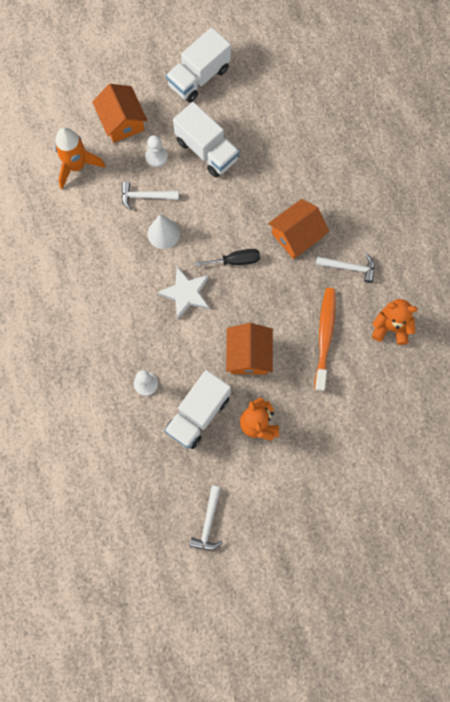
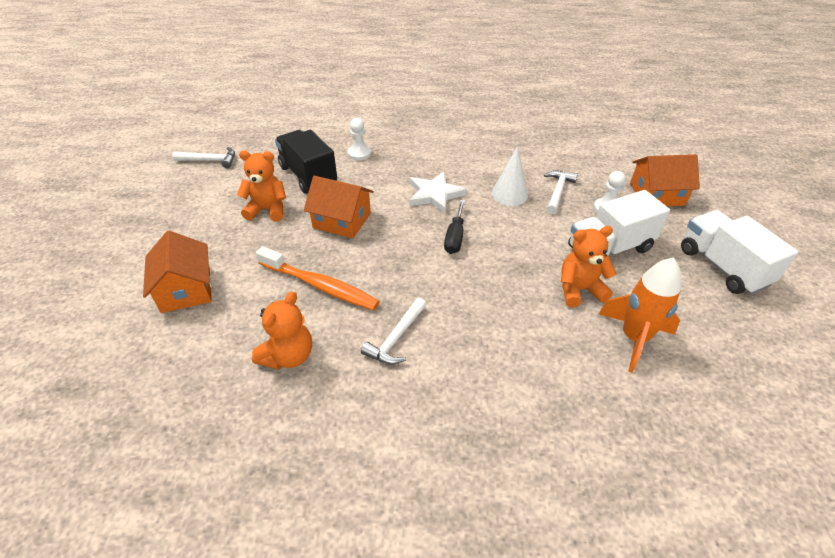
camera: 110 degrees right, 30 degrees down
orange rocket [55,127,105,189] -> orange rocket moved to [599,257,681,373]
white truck [164,370,231,449] -> black truck [275,130,337,194]
white hammer [190,486,223,550] -> white hammer turned 150 degrees clockwise [172,147,235,168]
orange house [268,199,330,259] -> orange house moved to [143,231,212,313]
none -> orange teddy bear [561,226,617,307]

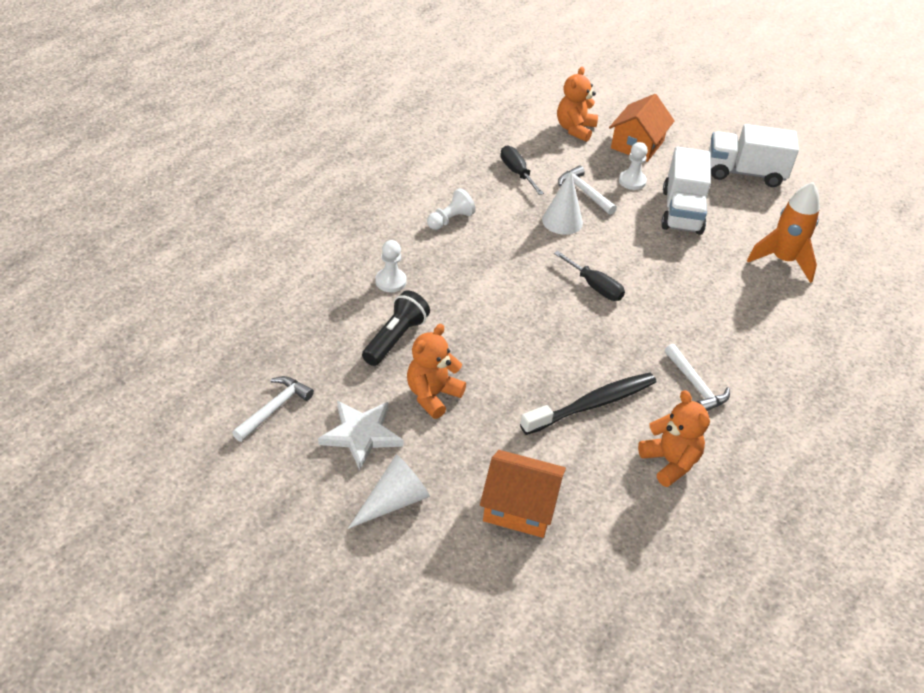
camera: 60 degrees left, 0 degrees up
orange toothbrush [256,246,380,310] -> black toothbrush [520,372,656,435]
black truck [275,130,337,194] -> black flashlight [362,291,430,366]
orange house [304,176,374,238] -> none
white star [409,171,467,213] -> white star moved to [318,401,403,470]
orange teddy bear [561,226,617,307] -> orange teddy bear moved to [557,66,598,142]
none -> white cone [348,455,430,529]
none -> white pawn [427,188,476,230]
none -> black screwdriver [501,146,544,195]

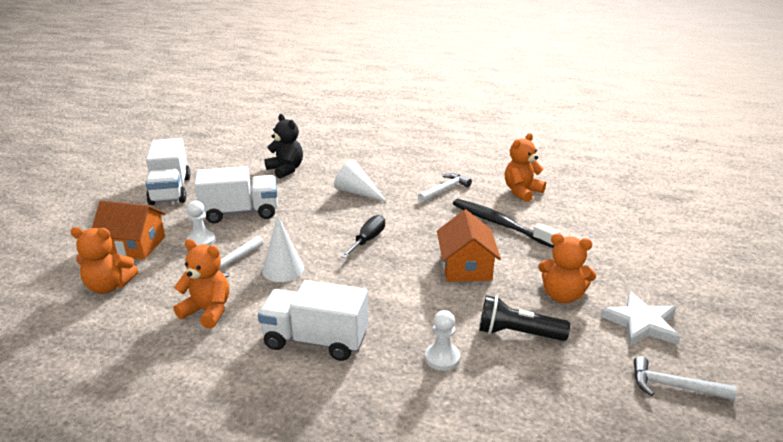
camera: 105 degrees left, 15 degrees down
white cone [348,455,430,529] -> white cone moved to [334,159,387,202]
white pawn [427,188,476,230] -> white truck [258,280,369,361]
orange house [480,450,566,538] -> orange house moved to [437,210,501,282]
black screwdriver [501,146,544,195] -> orange teddy bear [173,239,229,328]
orange rocket [747,182,820,283] -> black teddy bear [265,114,303,179]

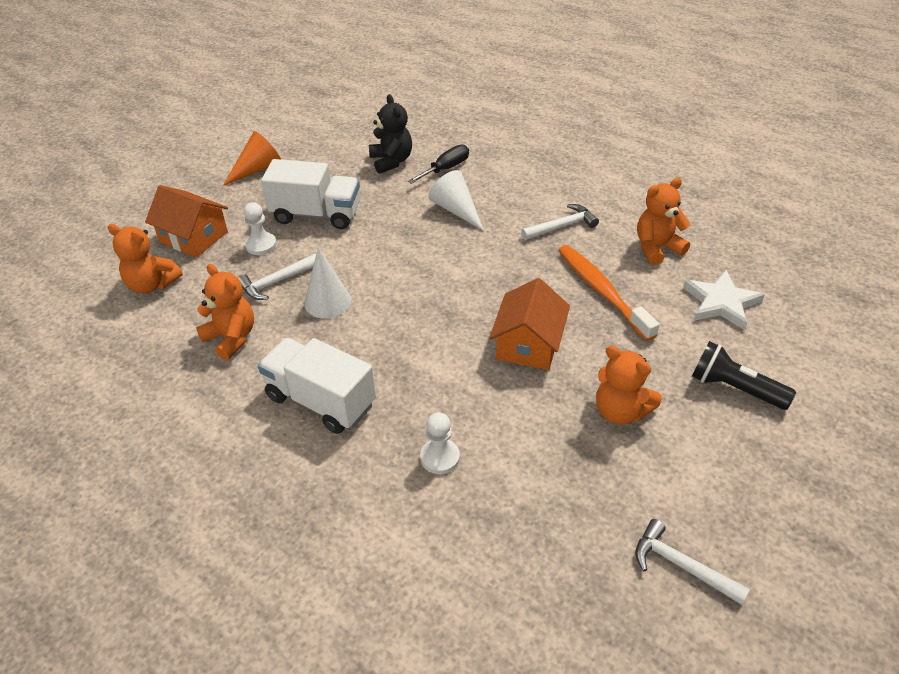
camera: 20 degrees right, 15 degrees up
white truck [146,138,191,205] -> orange cone [223,131,281,186]
black screwdriver [341,215,385,258] -> black screwdriver moved to [408,145,469,184]
black toothbrush [453,199,560,248] -> orange toothbrush [558,245,659,341]
black flashlight [479,295,570,341] -> black flashlight moved to [692,341,796,410]
white star [600,291,680,346] -> white star moved to [683,270,765,330]

